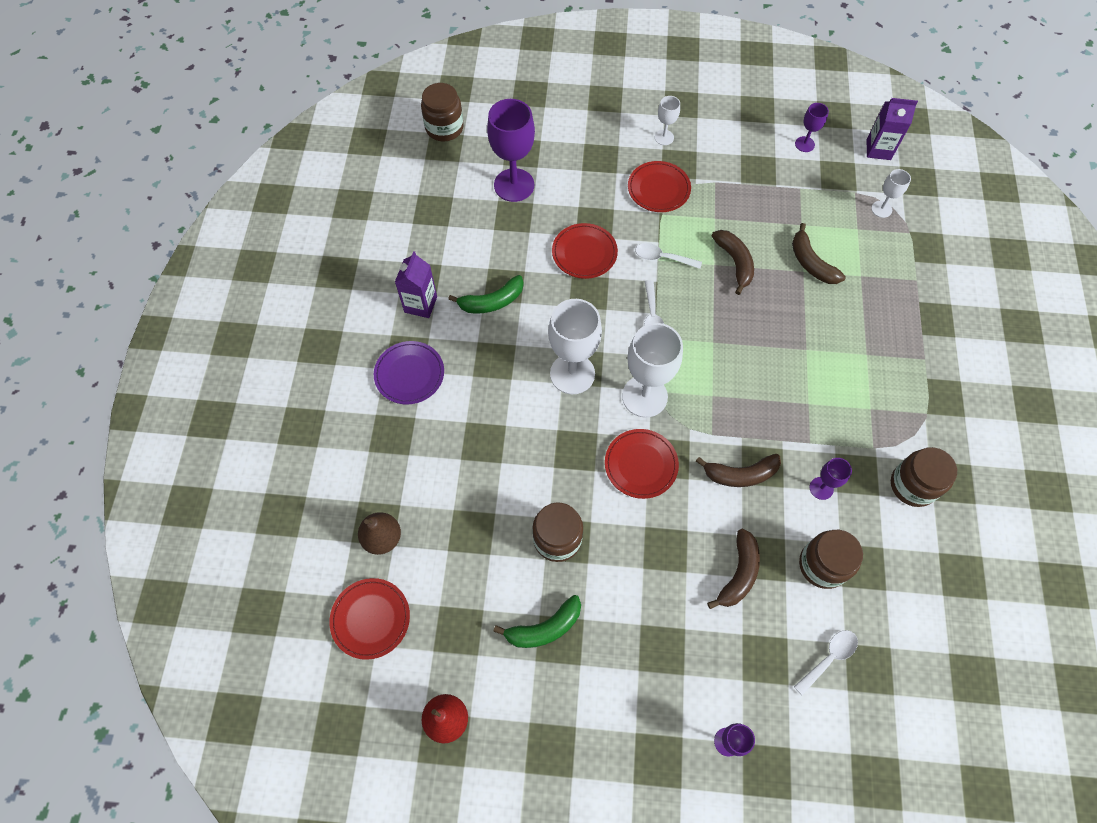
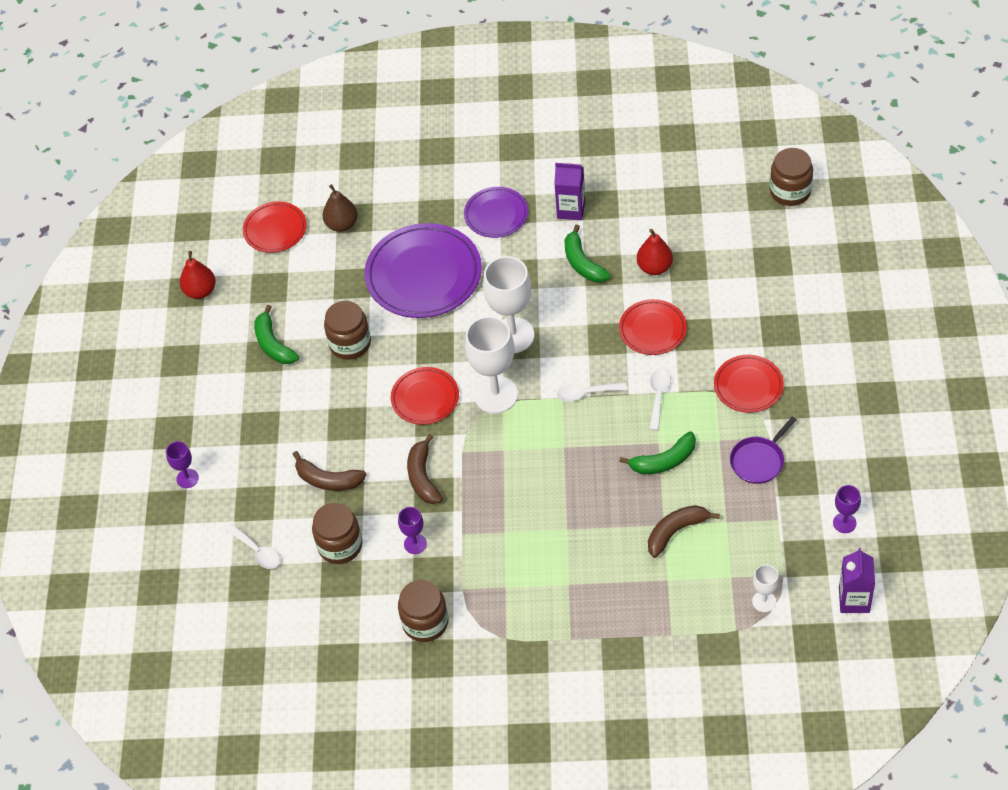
camera: 90 degrees right, 10 degrees down
purple goblet [487,99,535,202] -> none
white goblet [655,96,680,145] -> none
brown banana [712,230,754,295] -> green banana [619,431,696,474]
none -> purple plate [364,223,482,318]
none -> red pear [637,229,673,275]
none -> purple pan [730,416,797,484]

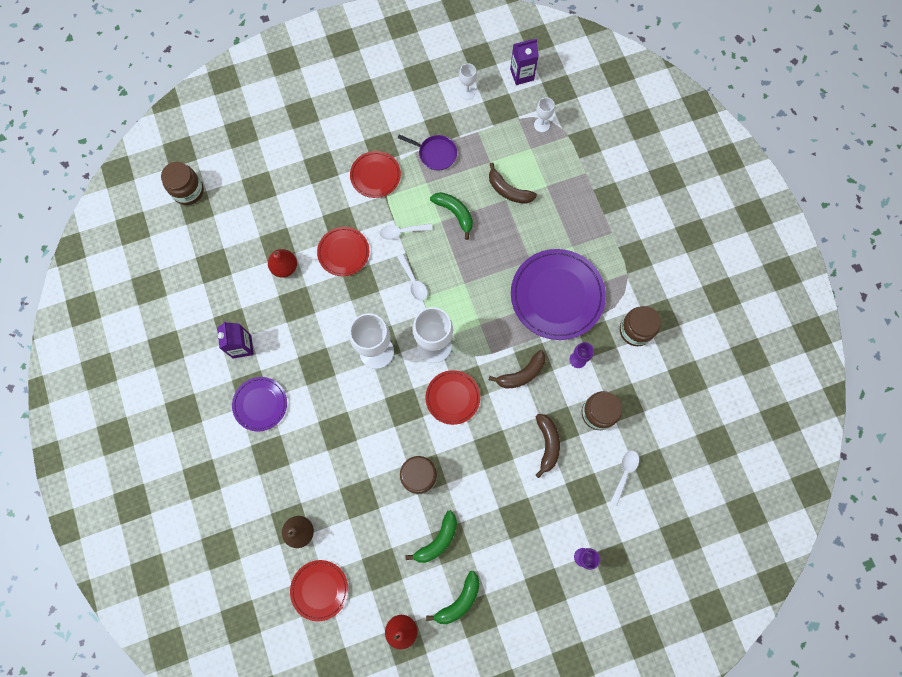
camera: 115 degrees left, 20 degrees up
purple plate [364,223,482,318] -> purple plate moved to [511,249,606,340]
green banana [565,225,611,282] -> green banana moved to [426,571,480,624]
purple goblet [833,485,861,533] -> white goblet [459,64,477,99]

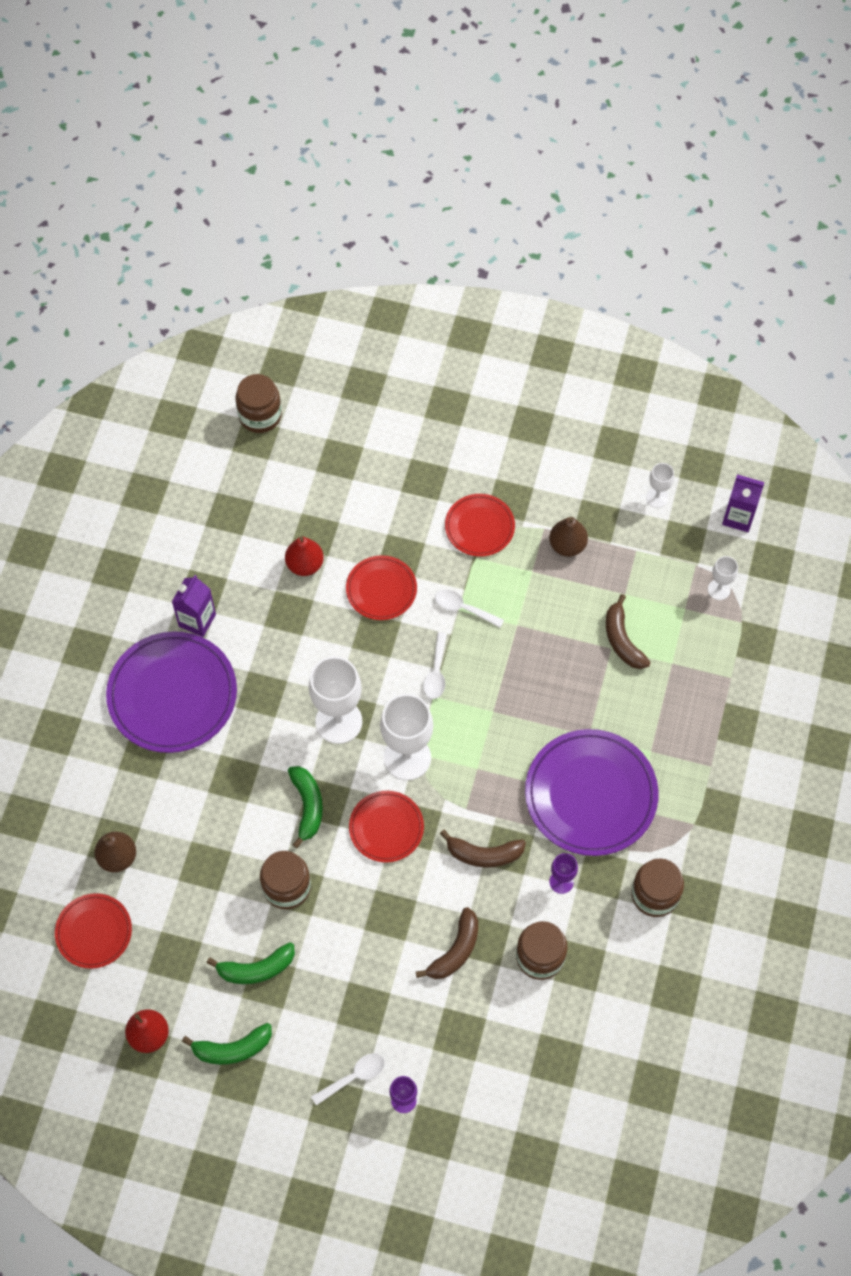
camera: 35 degrees right, 10 degrees down
purple plate [232,377,287,432] -> purple plate [106,631,237,753], size x1.78
purple pan [398,134,457,171] -> brown pear [549,517,588,557]
green banana [430,192,473,240] -> green banana moved to [288,766,323,848]
white spoon [610,450,639,506] -> white spoon moved to [311,1053,385,1106]

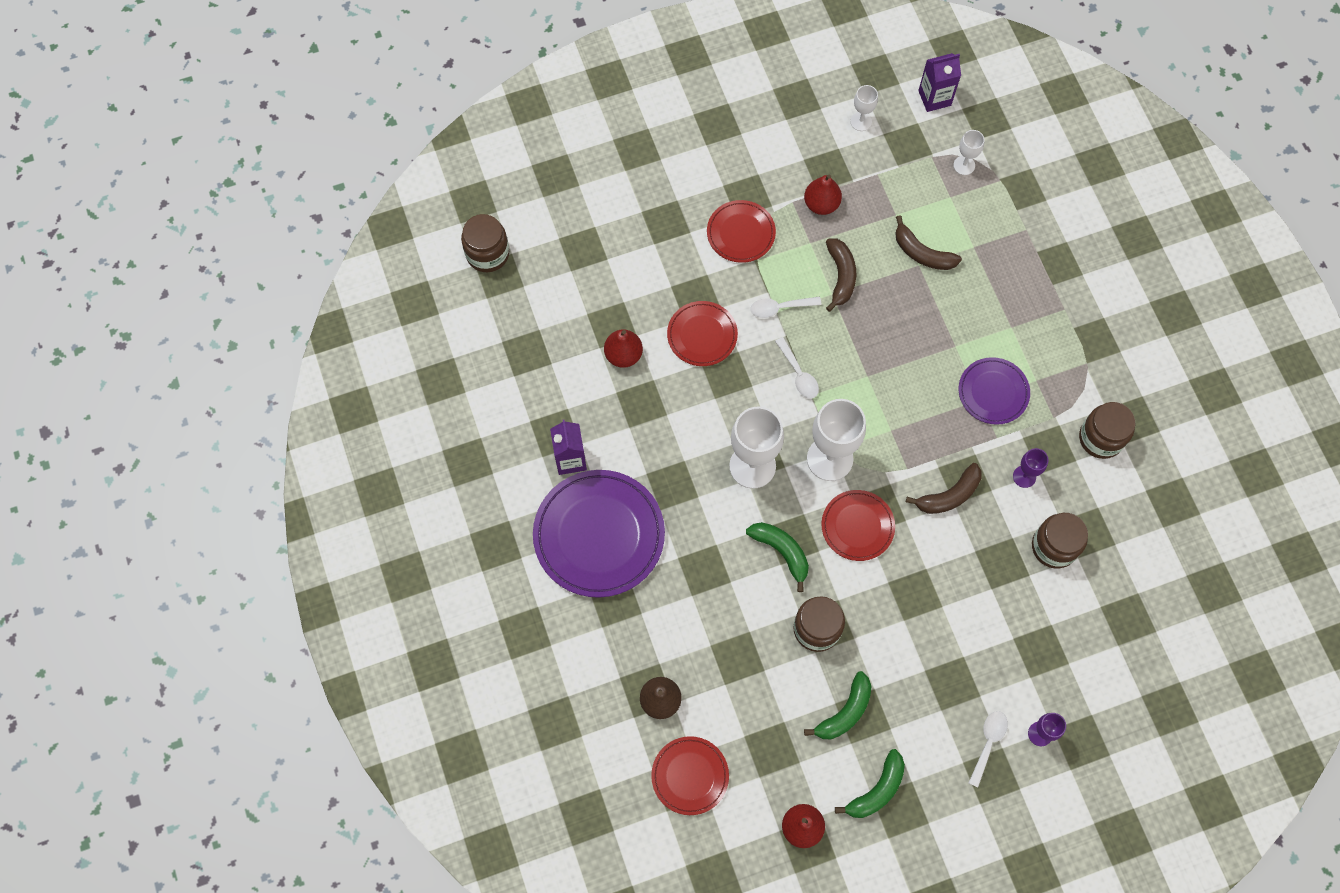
camera: 35 degrees left, 5 degrees up
brown banana [416,907,478,979] -> brown banana moved to [826,238,856,312]
purple plate [525,729,659,856] -> purple plate [959,357,1030,425], size x0.56
brown pear [549,517,588,557] -> red pear [804,174,842,215]

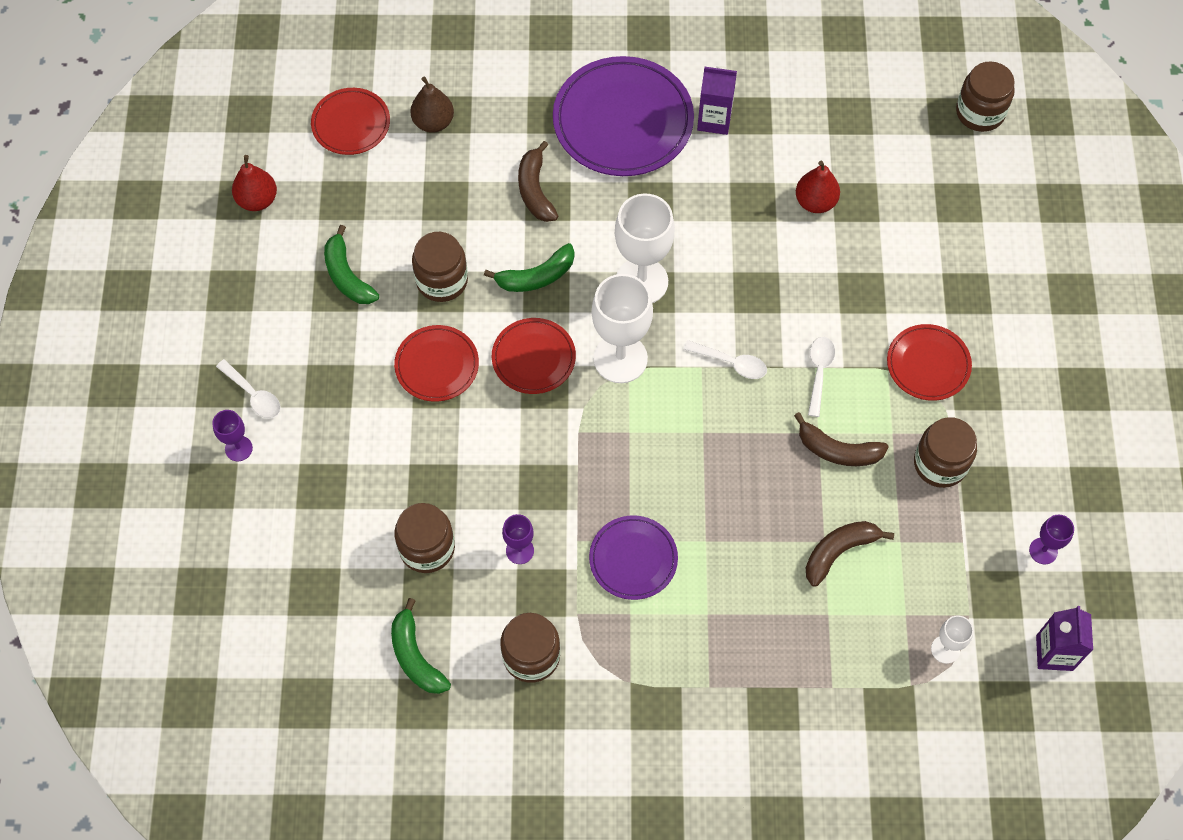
camera: 110 degrees right, 5 degrees down
red plate [667,301,738,366] -> red plate moved to [394,325,479,402]
white spoon [775,337,819,399] -> white spoon turned 150 degrees counterclockwise [684,340,767,379]
red pear [804,174,842,215] -> brown jar [914,417,977,488]
green banana [835,749,905,818] -> green banana moved to [391,598,451,694]
white goblet [850,85,878,131] -> purple goblet [1029,514,1074,564]
brown banana [906,463,981,514] -> brown banana moved to [518,141,558,222]

